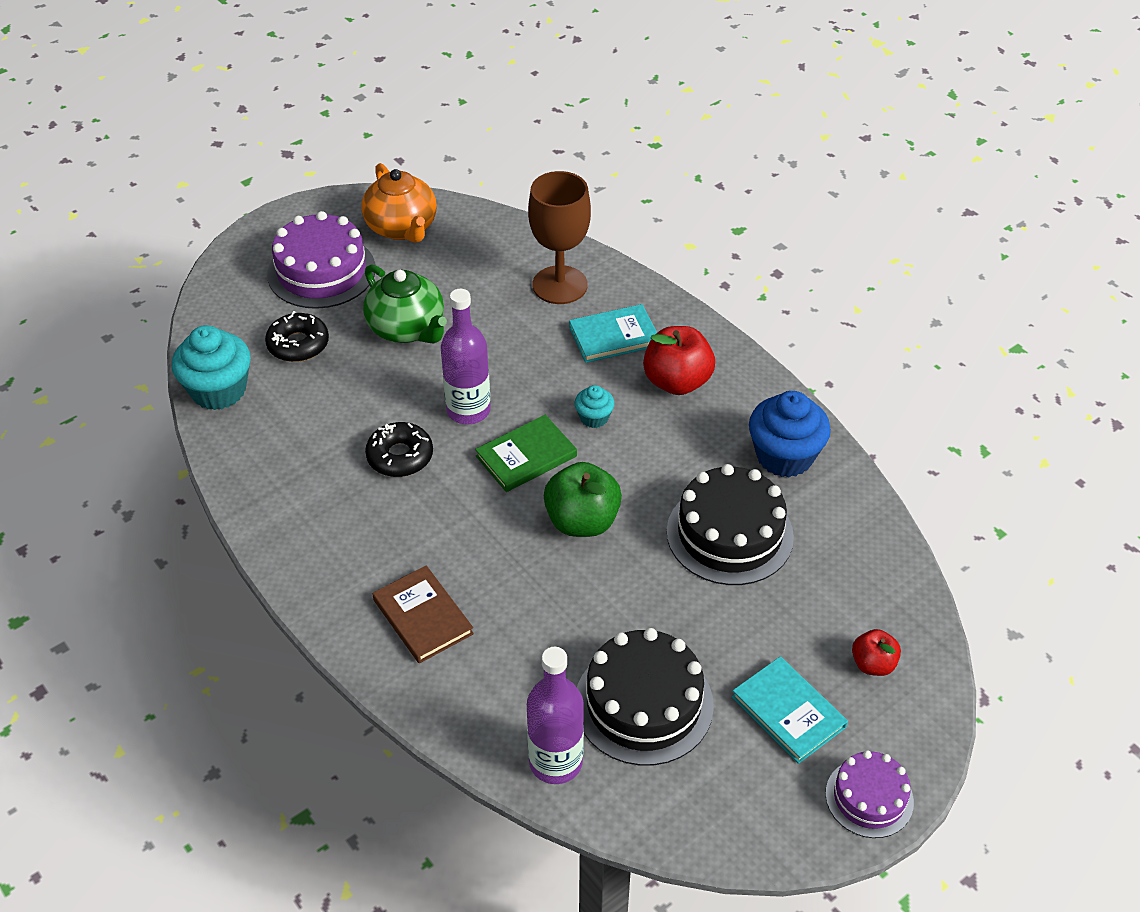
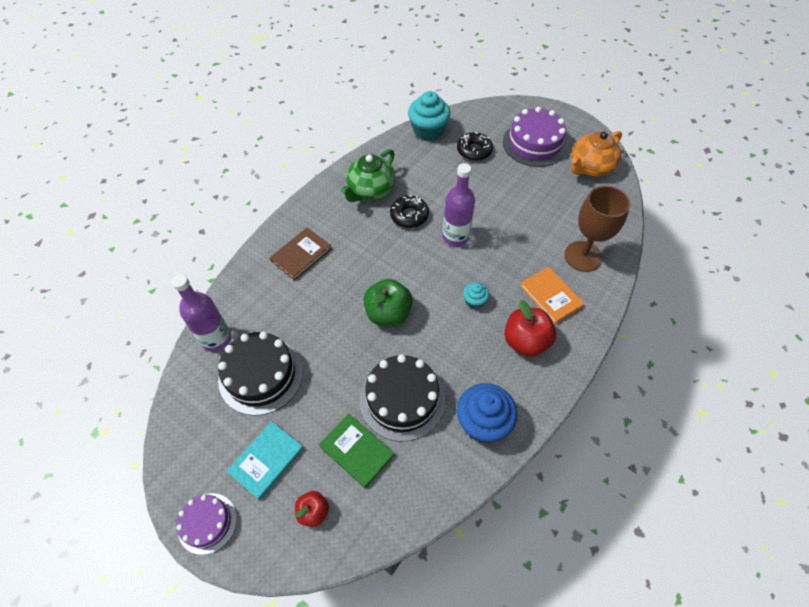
camera: 75 degrees right, 10 degrees up
green teapot [363,264,447,344] -> green teapot moved to [341,149,395,202]
green book [475,415,577,492] -> green book moved to [319,413,394,488]
turquoise book [569,304,657,363] -> orange book [520,266,584,324]

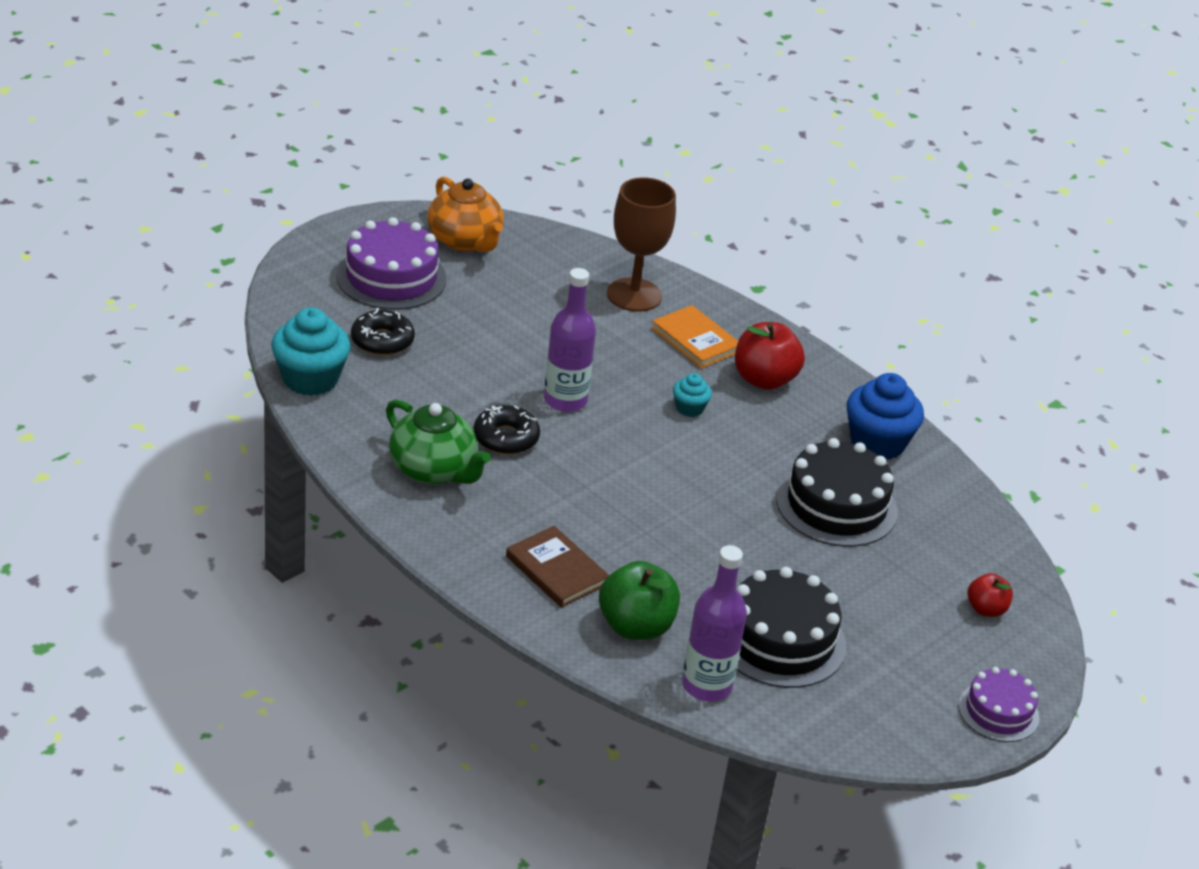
camera: 85 degrees left, 20 degrees down
turquoise book [226,421,304,500] -> none
green book [319,413,394,488] -> none
green apple [363,279,413,326] -> green apple moved to [599,561,680,640]
orange book [520,266,584,324] -> orange book turned 75 degrees clockwise [651,305,738,368]

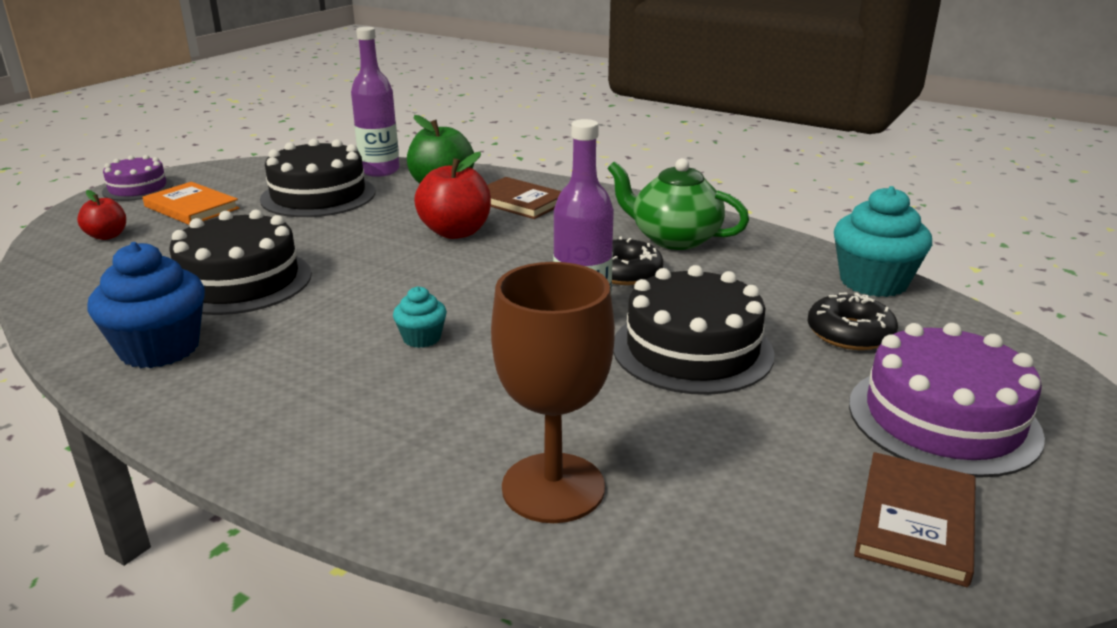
camera: 170 degrees right, 10 degrees down
orange teapot [427,176,504,252] -> brown book [854,452,976,587]
orange book [651,305,738,368] -> orange book moved to [143,182,239,225]
red apple [735,322,805,390] -> red apple moved to [414,152,491,239]
none -> black cake [613,265,775,395]

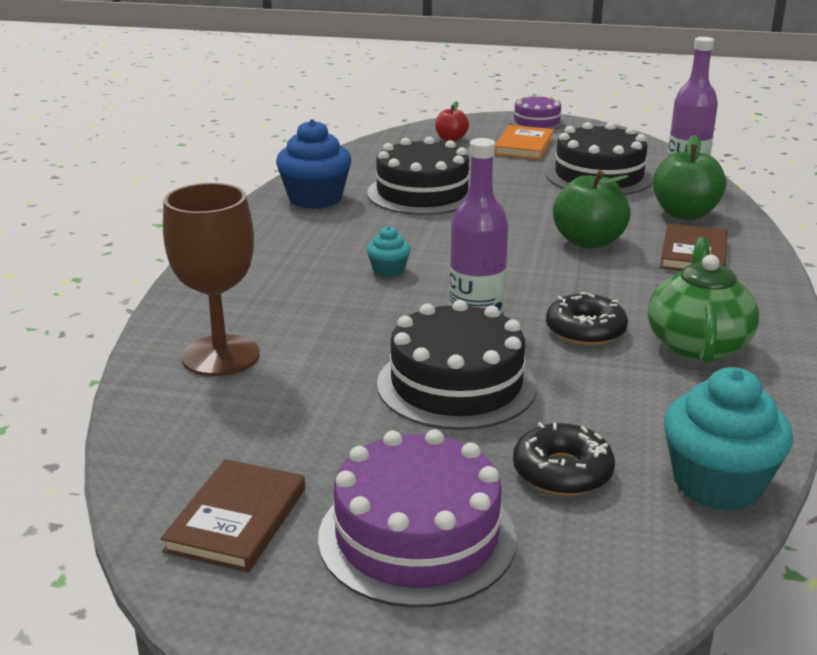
camera: 70 degrees right, 0 degrees up
red apple [414,152,491,239] -> green apple [553,170,631,249]
brown book [854,452,976,587] -> brown book turned 75 degrees counterclockwise [161,459,305,572]

